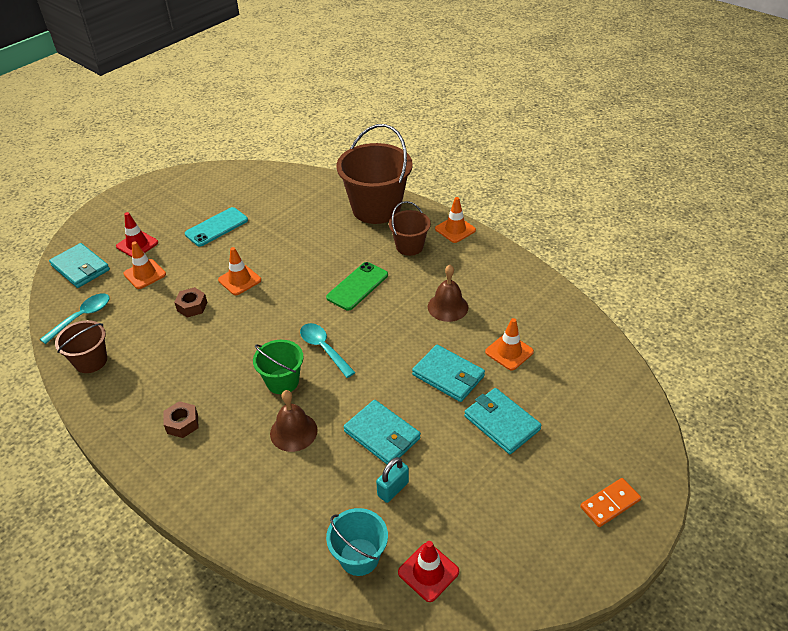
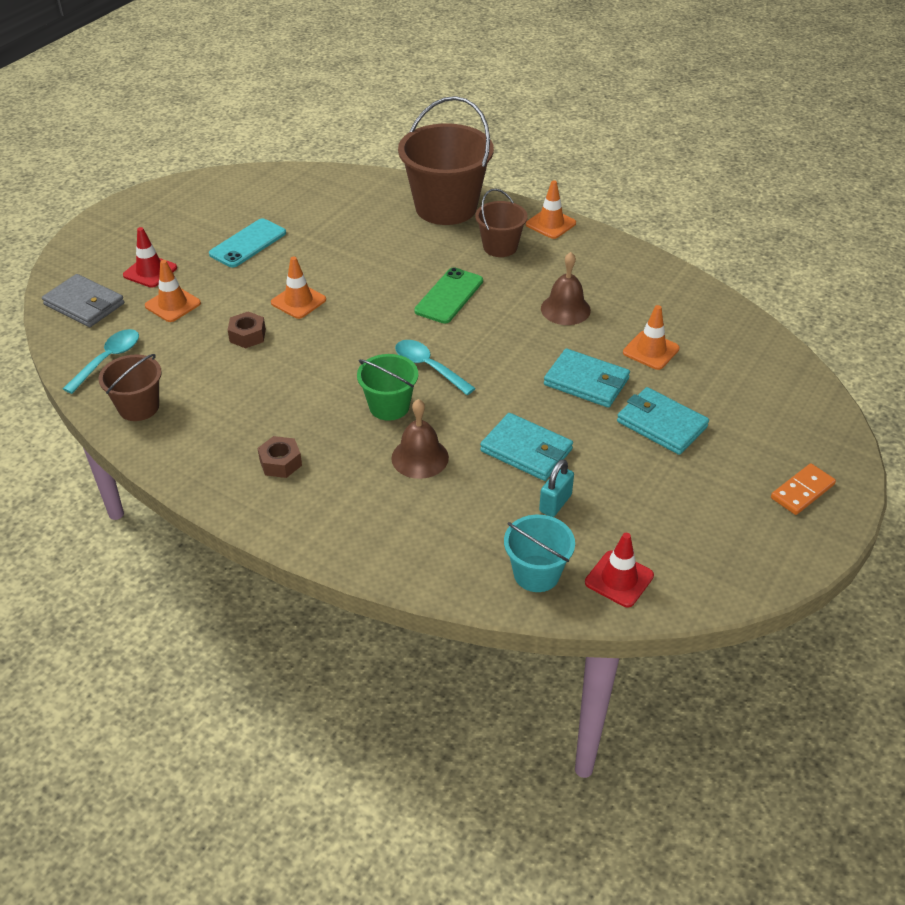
camera: 10 degrees left, 0 degrees up
turquoise wallet [49,243,110,288] -> grey wallet [42,274,124,327]

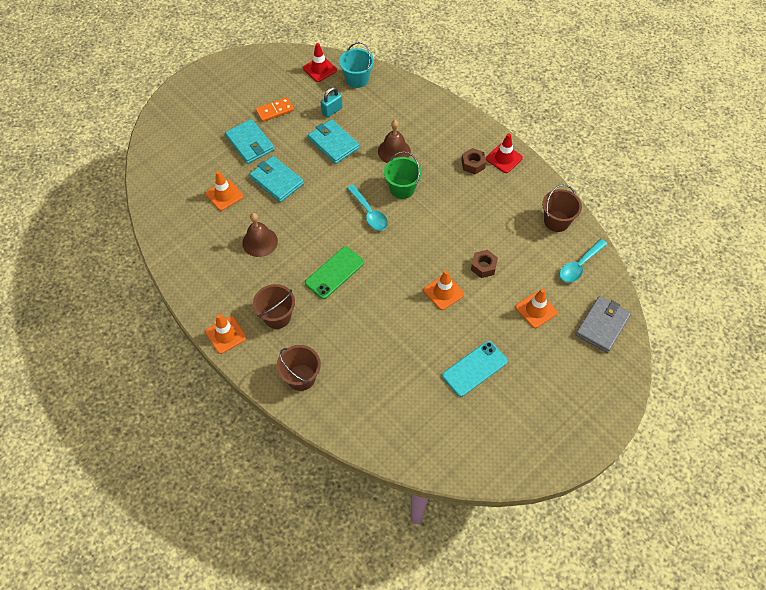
camera: 165 degrees left, 15 degrees up
grey wallet [42,274,124,327] -> grey wallet turned 75 degrees clockwise [575,296,631,353]
red traffic cone [123,227,177,288] -> red traffic cone moved to [486,134,523,173]
brown bucket [398,96,494,225] -> brown bucket [277,345,321,391], size x0.53
orange domino [771,463,836,515] -> orange domino moved to [256,97,294,122]

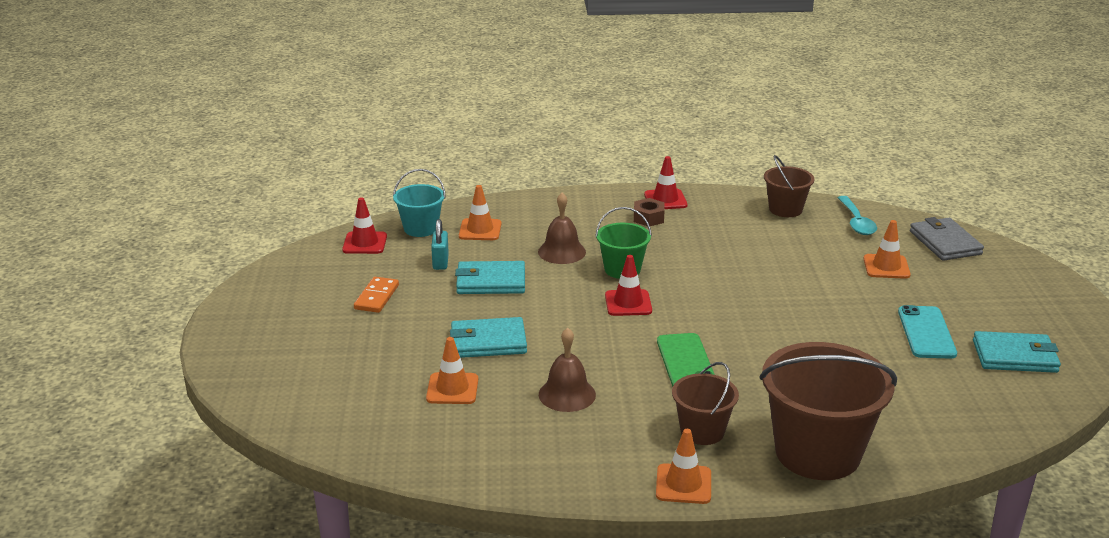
camera: 50 degrees left, 30 degrees down
turquoise wallet [225,119,274,164] -> turquoise wallet moved to [973,331,1061,373]
brown bucket [277,345,321,391] -> brown bucket [759,342,897,480], size x1.88
turquoise spoon [347,184,388,231] -> red traffic cone [605,255,652,316]
orange traffic cone [424,270,464,310] -> orange traffic cone moved to [459,185,501,240]
brown nut [471,250,498,278] -> none

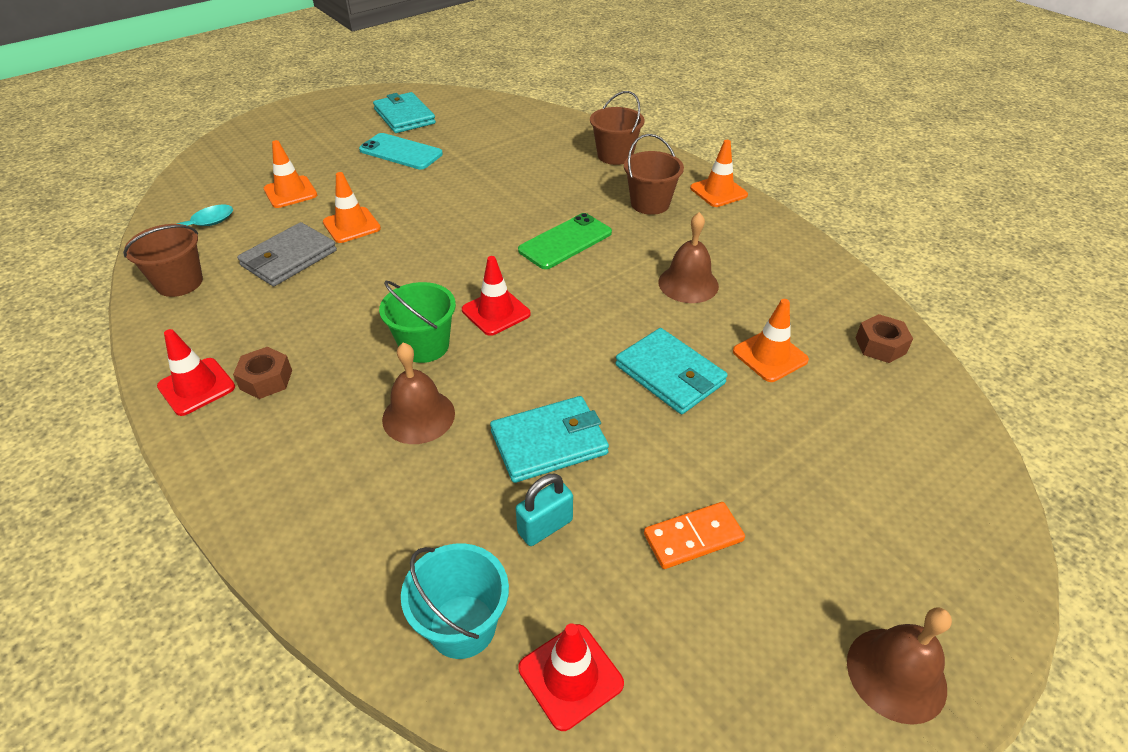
camera: 125 degrees left, 15 degrees up
turquoise wallet [455,261,525,294] -> turquoise wallet turned 75 degrees counterclockwise [490,396,609,483]
orange traffic cone [459,185,501,240] -> orange traffic cone moved to [323,172,381,243]
brown bucket [759,342,897,480] -> brown bucket [590,91,645,165], size x0.53
turquoise phone [898,305,957,359] -> turquoise phone turned 60 degrees clockwise [359,133,443,170]
grey wallet [910,217,984,261] -> grey wallet moved to [237,222,337,286]
none -> brown bell [847,608,952,725]
none -> brown nut [855,314,913,363]

